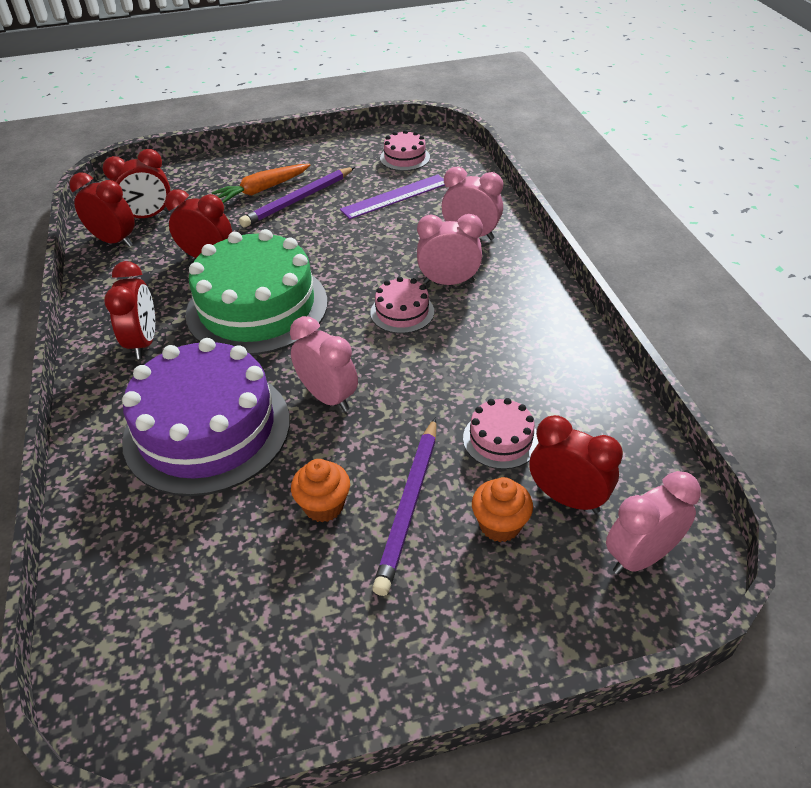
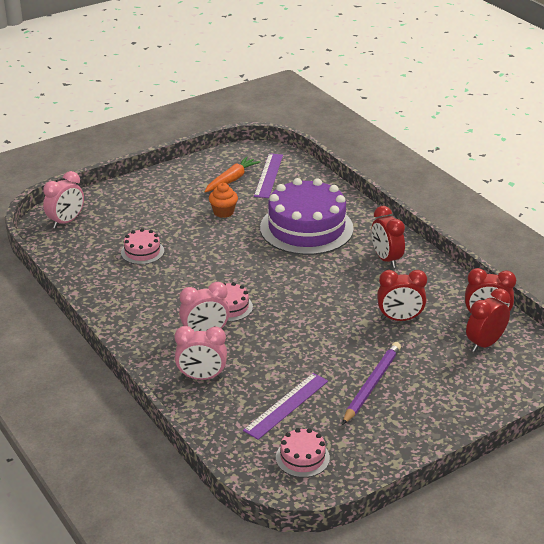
camera: 160 degrees right, 10 degrees down
green cake [186,229,328,355] -> none
orange carrot [212,164,310,203] -> orange carrot moved to [204,156,260,192]
pink clock [290,316,358,412] -> none
purple pencil [372,418,436,596] -> none
orange cupcake [472,477,533,542] -> none
red clock [529,415,623,513] -> none
none -> purple ruler [254,153,283,198]

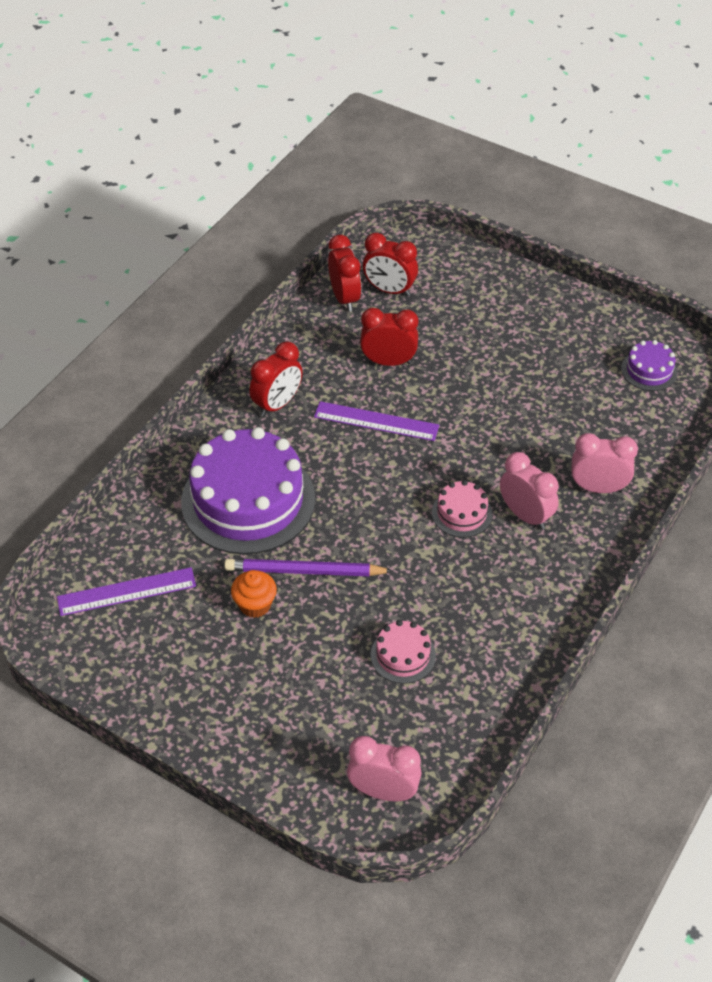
camera: 115 degrees left, 15 degrees up
pink clock [175,326,227,380] -> pink clock turned 60 degrees counterclockwise [571,433,638,493]
orange carrot [204,156,260,192] -> none
purple ruler [243,373,328,440] -> purple ruler moved to [314,401,439,441]
pink cake [276,428,330,478] -> purple cake [621,340,678,391]
purple pencil [342,342,401,425] -> purple pencil moved to [224,559,393,576]
red clock [377,270,427,321] -> red clock turned 60 degrees counterclockwise [360,308,418,366]

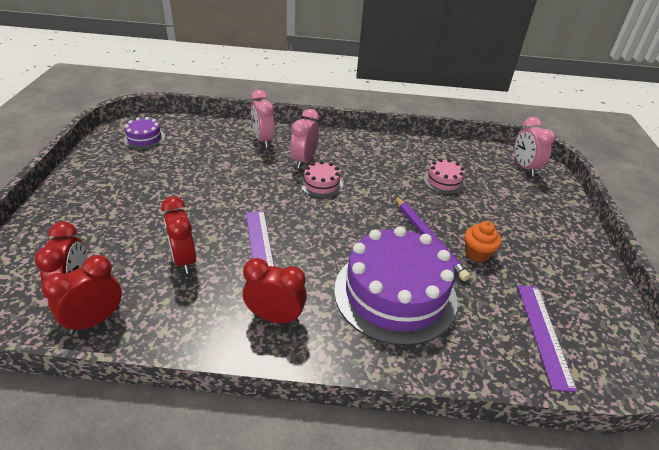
camera: 120 degrees left, 10 degrees down
purple ruler [57,567,196,616] -> purple ruler turned 45 degrees clockwise [518,286,577,392]

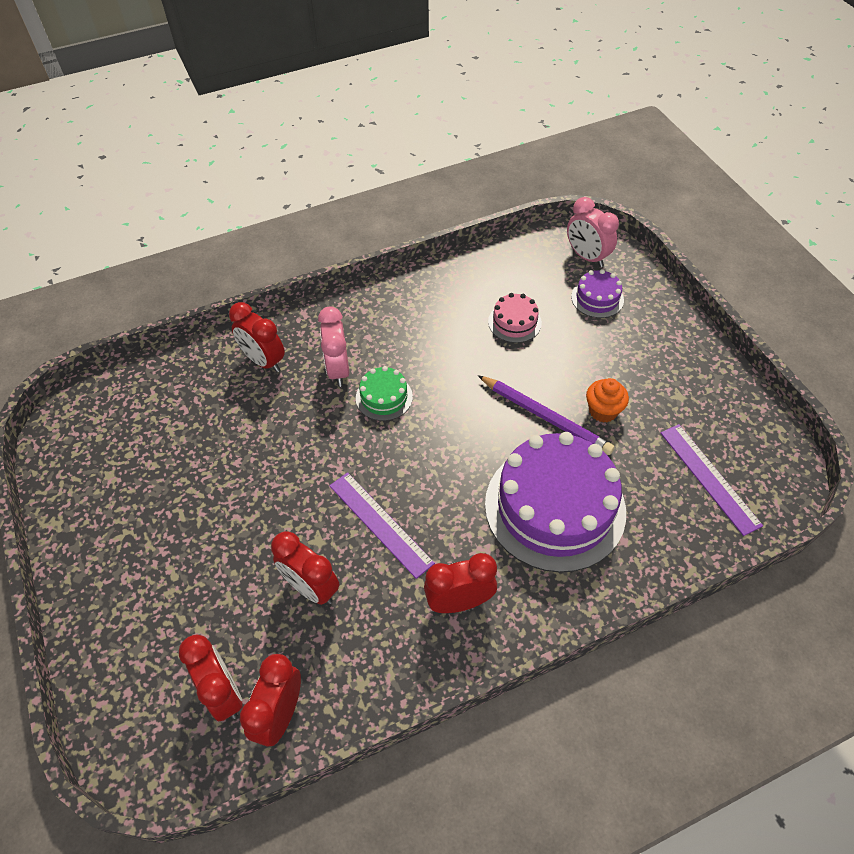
camera: 25 degrees left, 15 degrees up
purple cake [124,117,165,149] -> purple cake moved to [571,269,624,318]
pink clock [251,90,275,148] -> red clock [229,302,285,372]
pink cake [300,161,343,198] -> green cake [356,366,413,421]

